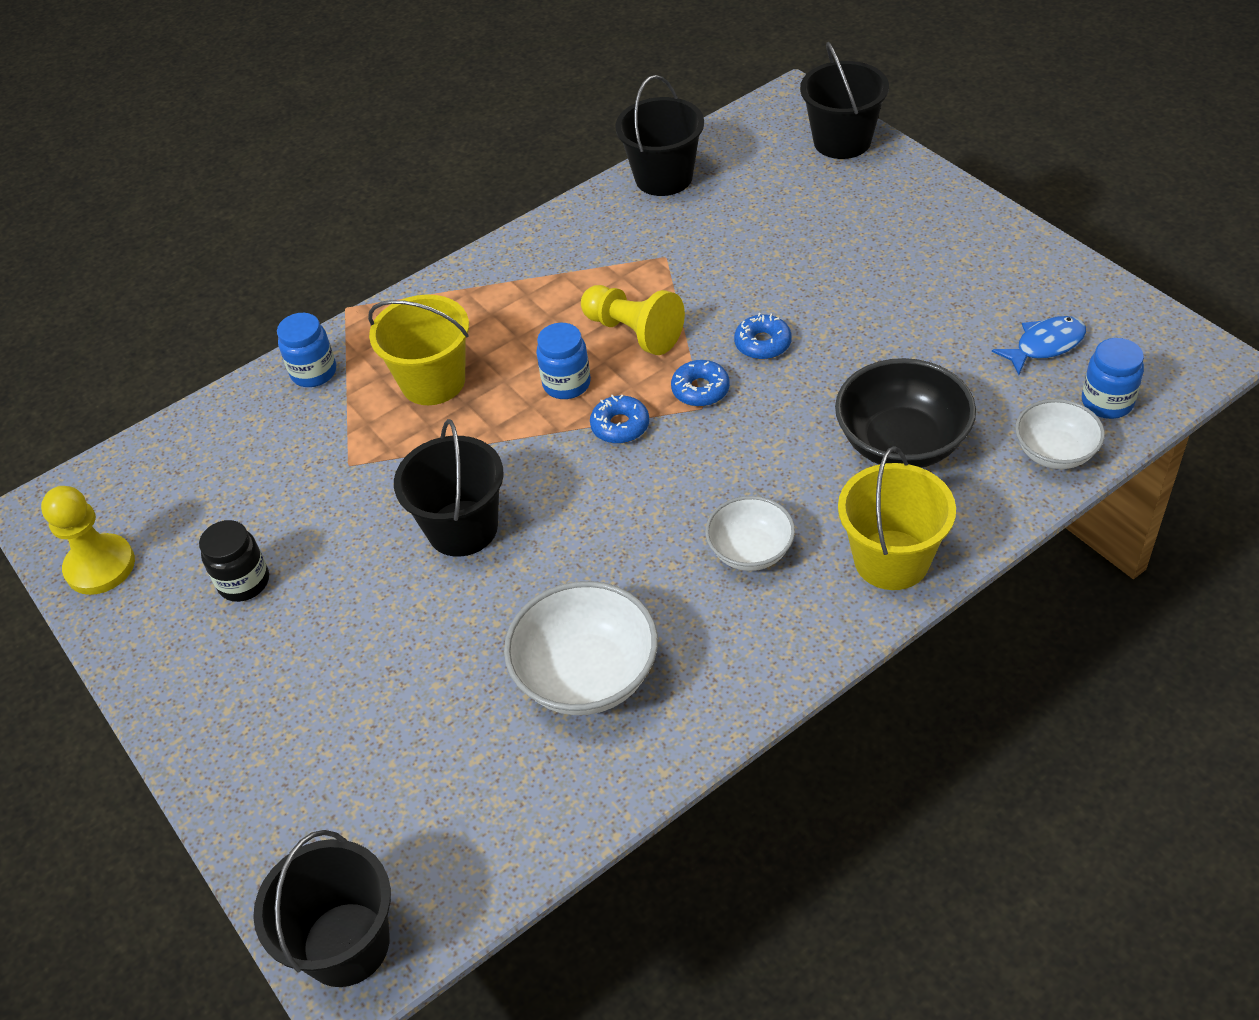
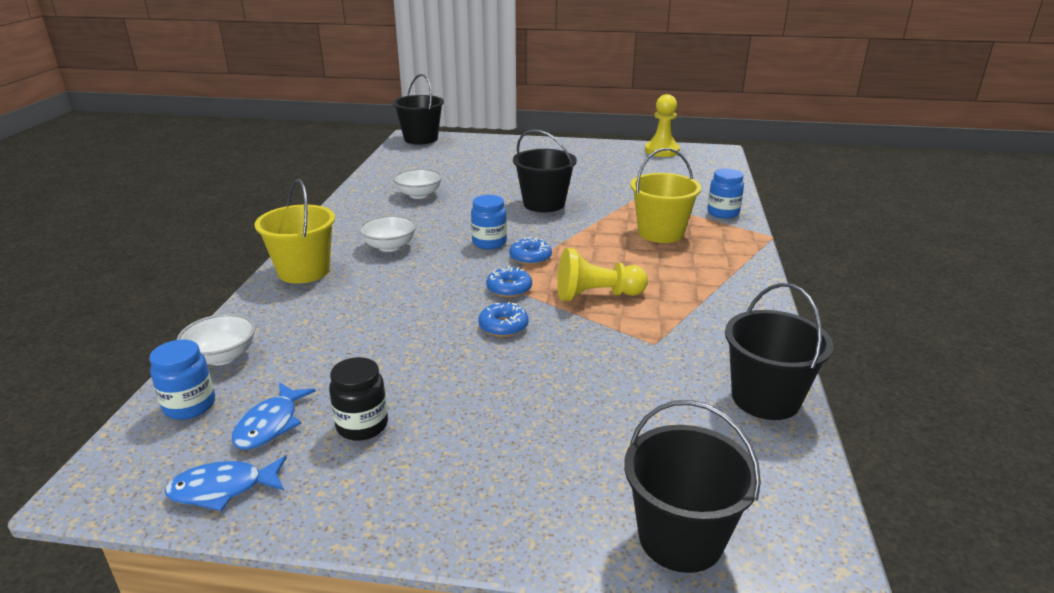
camera: 130 degrees right, 20 degrees down
black jar [199,520,269,602] -> black jar moved to [329,357,388,441]
white bowl [504,581,658,715] -> white bowl [393,168,442,199], size x0.62
blue jar [536,323,591,399] -> blue jar moved to [471,195,507,249]
black bowl [835,358,976,468] -> none
none -> blue fish [165,456,287,511]

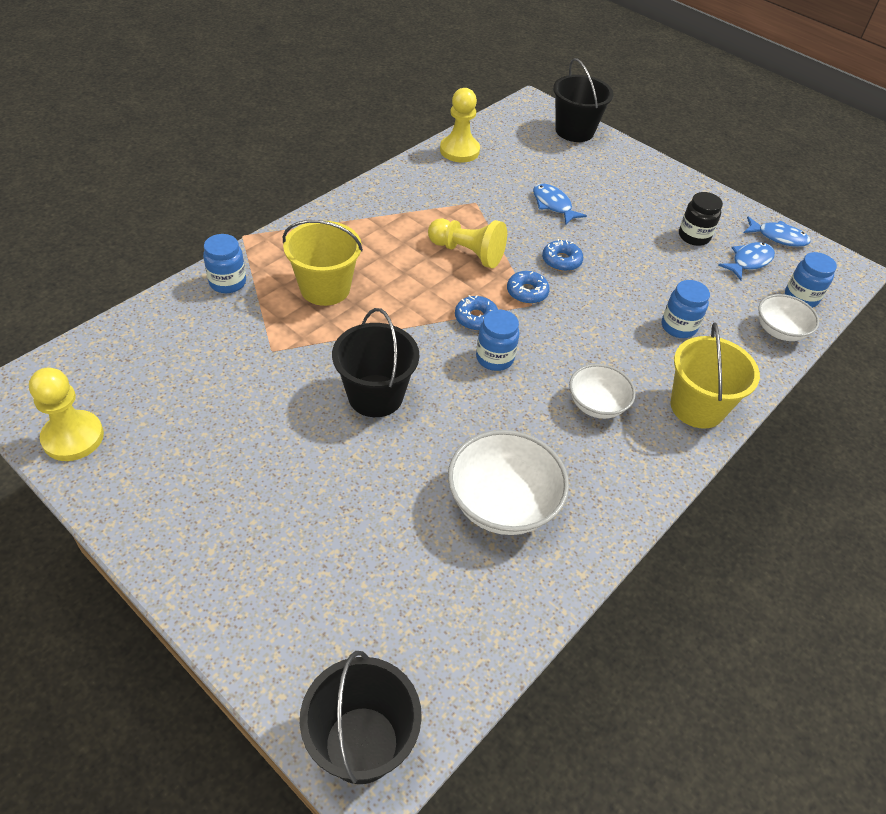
camera: 150 degrees left, 20 degrees up
white bowl [393,168,442,199] -> white bowl [448,430,569,535], size x1.61
black bucket [725,283,833,420] -> yellow pawn [440,88,480,162]
none -> blue fish [533,183,587,224]
none -> blue jar [662,280,710,338]

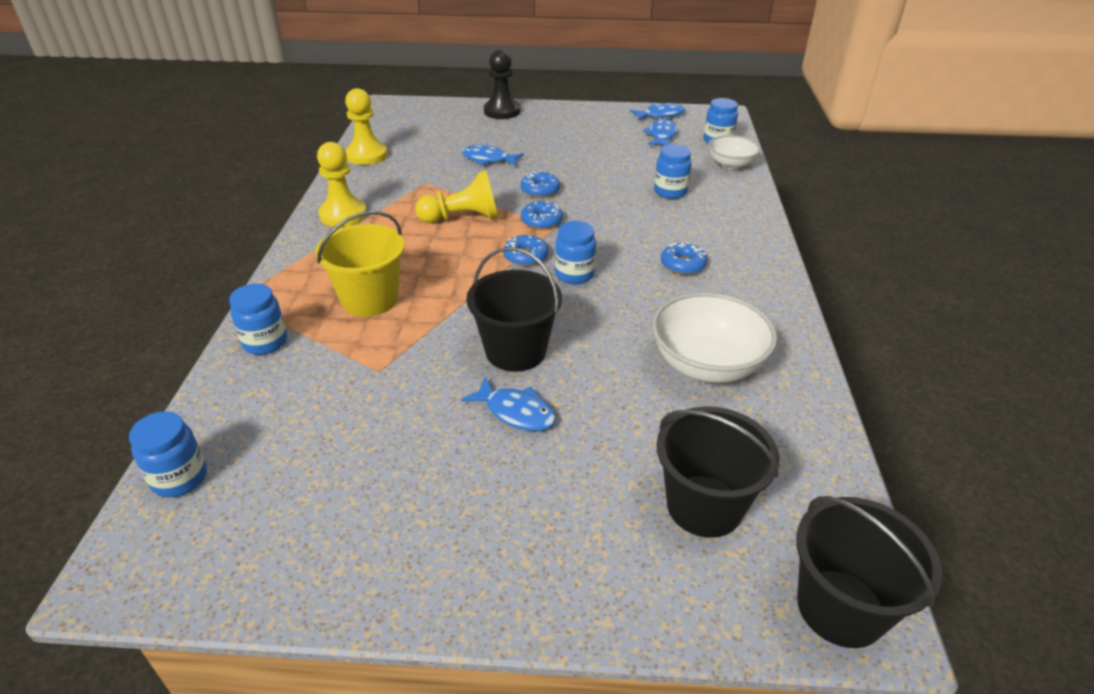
camera: 35 degrees left, 10 degrees down
yellow pawn [29,368,104,461] -> yellow pawn moved to [317,142,367,227]
black bucket [553,58,614,142] -> black bucket moved to [656,406,779,538]
white bowl [569,364,636,419] -> blue donut [661,242,707,275]
yellow bucket [670,322,760,429] -> none
black jar [679,192,723,246] -> none
none -> blue jar [129,411,207,498]
none -> blue fish [461,377,556,431]
none -> black pawn [484,50,520,119]

